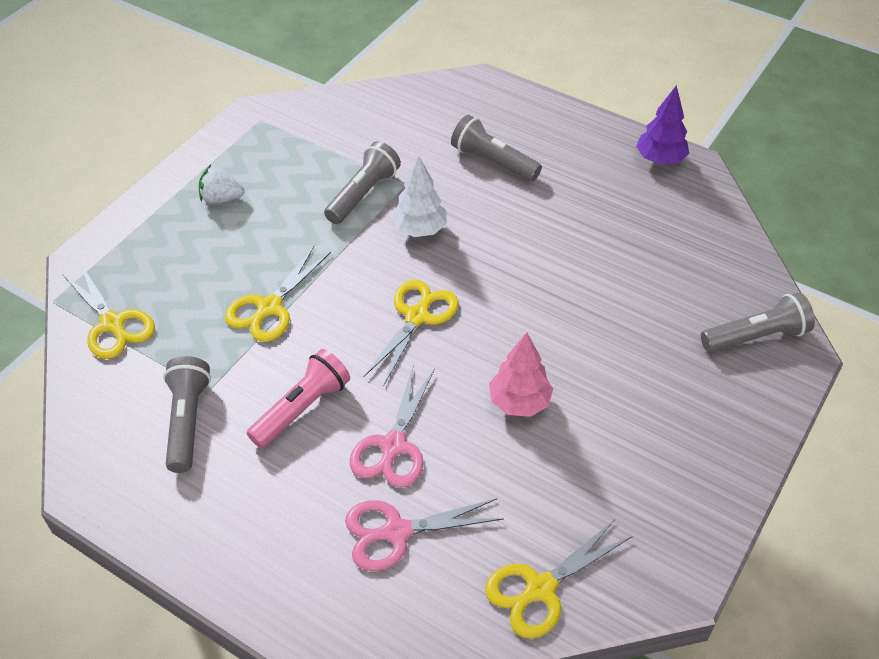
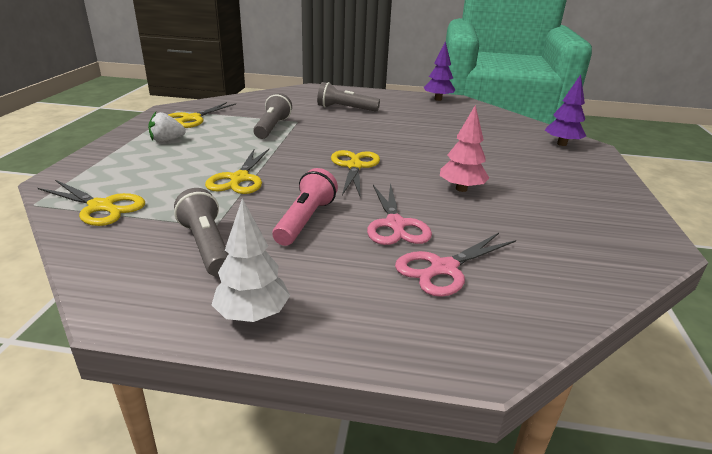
camera: 25 degrees left, 20 degrees down
white tree [391,155,447,237] -> white tree moved to [212,198,290,322]
yellow scissors [485,520,632,639] -> yellow scissors moved to [168,102,236,128]
grey flashlight [701,292,815,352] -> purple tree [545,75,586,146]

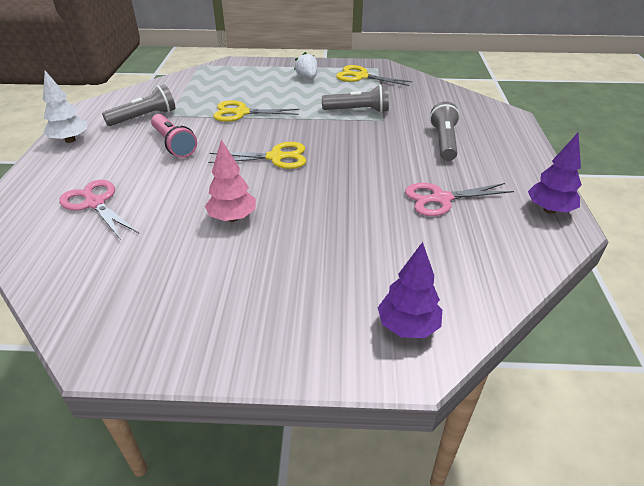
camera: 85 degrees right, 10 degrees up
yellow scissors [38,180,145,226] -> none
pink flashlight [272,168,338,246] -> pink flashlight turned 45 degrees clockwise [151,114,197,158]
pink scissors [367,183,432,245] -> pink scissors moved to [405,183,514,216]

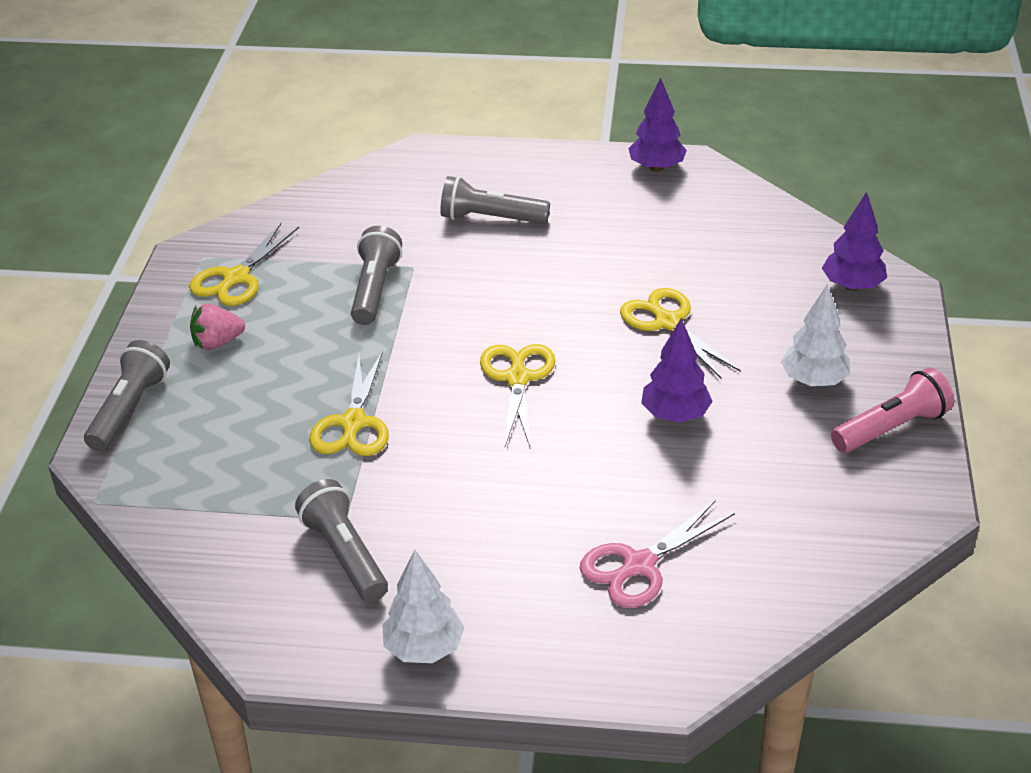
camera: 85 degrees left, 0 degrees up
pink flashlight [151,114,197,158] -> pink flashlight moved to [831,367,954,453]
pink tree [205,139,256,222] -> purple tree [641,318,713,423]
white strawberry [294,52,317,79] -> pink strawberry [190,304,245,350]
pink scissors [405,183,514,216] -> none
none -> grey flashlight [84,340,170,451]
none -> yellow scissors [620,288,741,378]
none -> white tree [781,284,851,386]

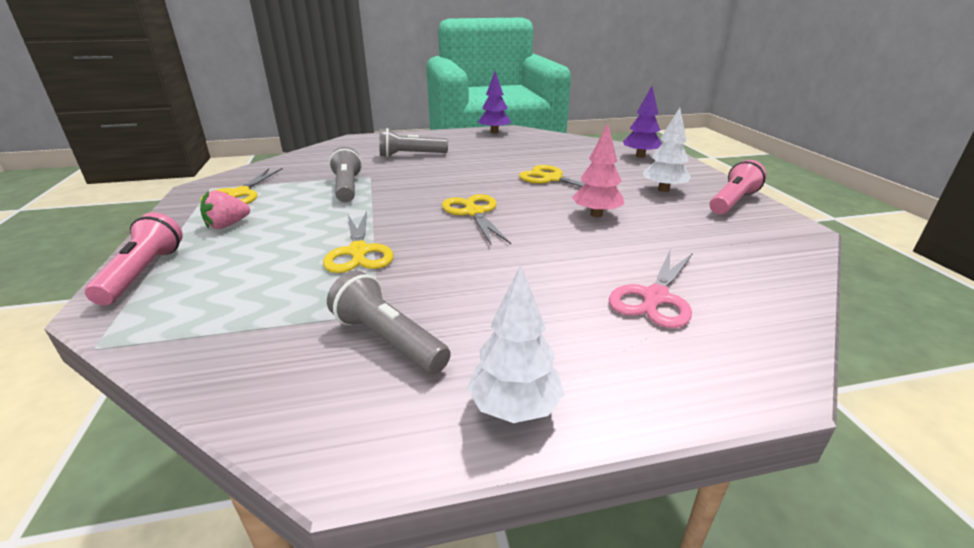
camera: 20 degrees left, 10 degrees down
grey flashlight [84,340,170,451] -> pink flashlight [85,212,183,305]
purple tree [641,318,713,423] -> pink tree [572,124,624,217]

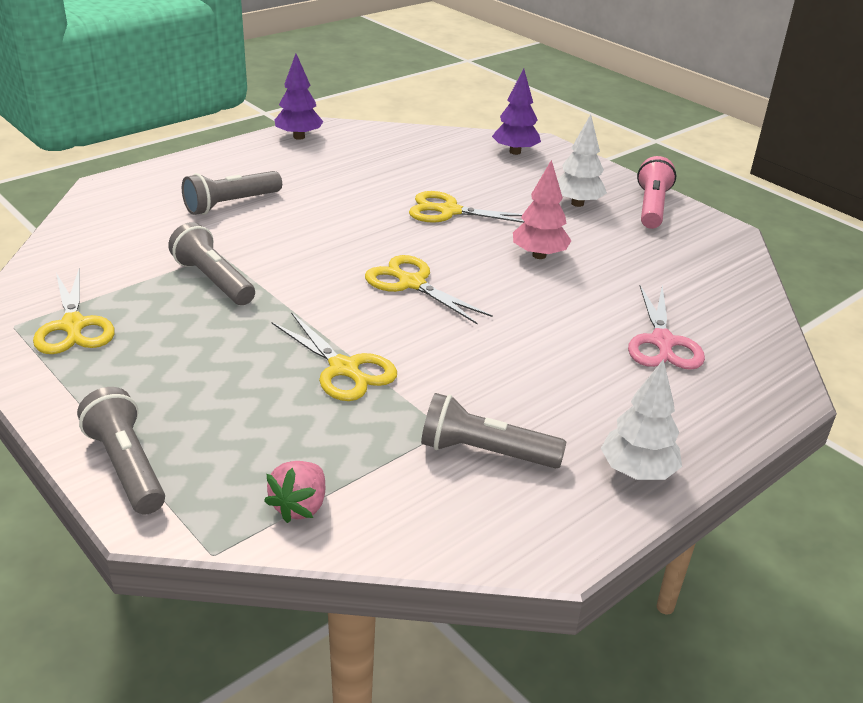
camera: 30 degrees left, 5 degrees up
pink flashlight [85,212,183,305] -> grey flashlight [77,387,165,515]
pink strawberry [200,190,250,229] -> pink strawberry moved to [264,461,325,523]

